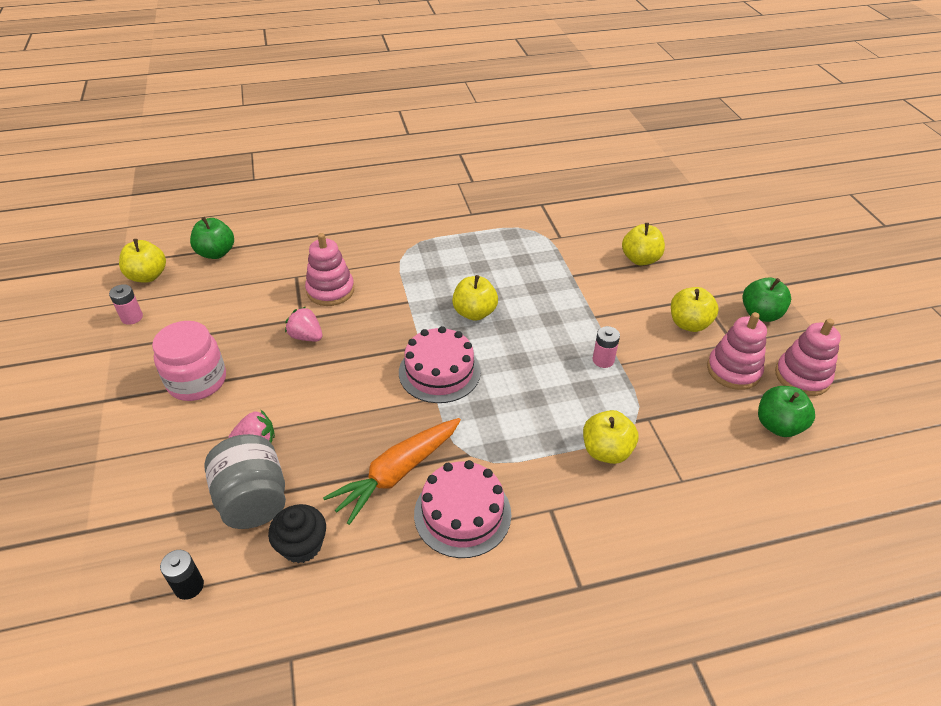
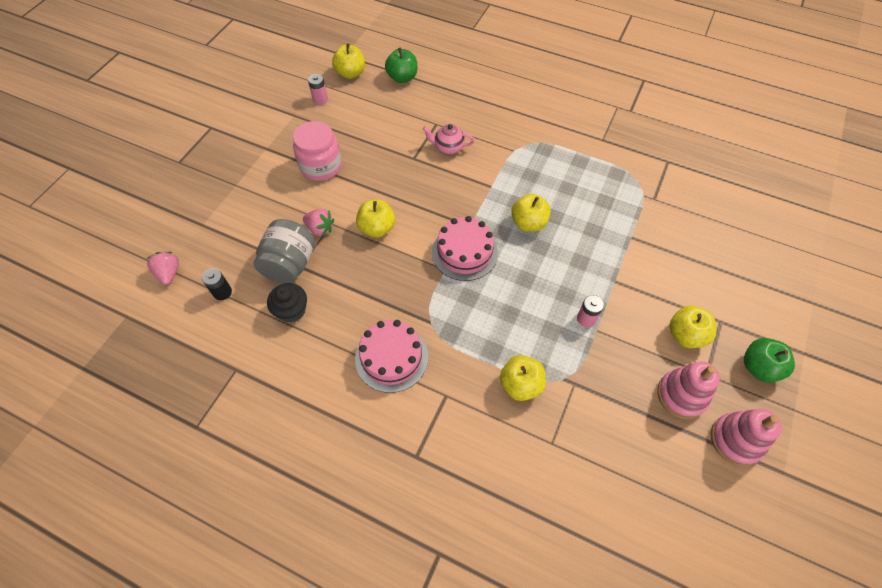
camera: 40 degrees right, 15 degrees up
pink strawberry [285,307,323,341] -> pink strawberry moved to [147,252,179,285]
pink stacking toy [305,233,354,306] -> pink teapot [423,124,475,154]
orange carrot [323,418,461,525] -> none
yellow apple [622,223,665,265] -> yellow apple moved to [356,199,395,238]
green apple [758,386,815,437] -> none

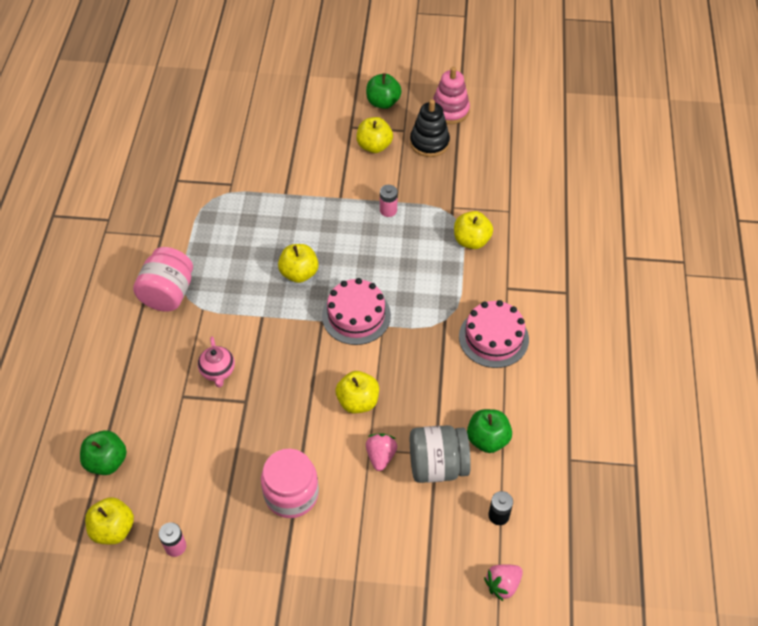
camera: 110 degrees left, 5 degrees down
black cupcake [267,283,307,323] -> green apple [467,409,512,453]
pink stacking toy [657,361,720,419] -> black stacking toy [410,99,450,157]
none -> pink jar [133,247,193,312]

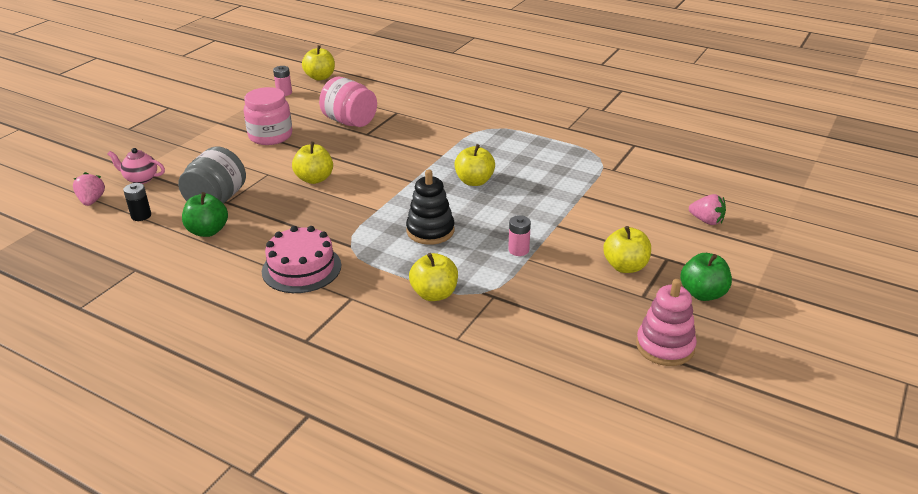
camera: 115 degrees right, 20 degrees down
green apple [80,430,127,475] -> none
pink jar [133,247,193,312] -> pink jar moved to [319,77,377,127]
pink teapot [198,336,235,388] -> pink teapot moved to [108,148,165,184]
pink cake [322,278,391,345] -> none
pink strawberry [366,433,397,471] -> pink strawberry moved to [689,194,726,225]
black stacking toy [410,99,450,157] -> black stacking toy moved to [406,170,455,245]

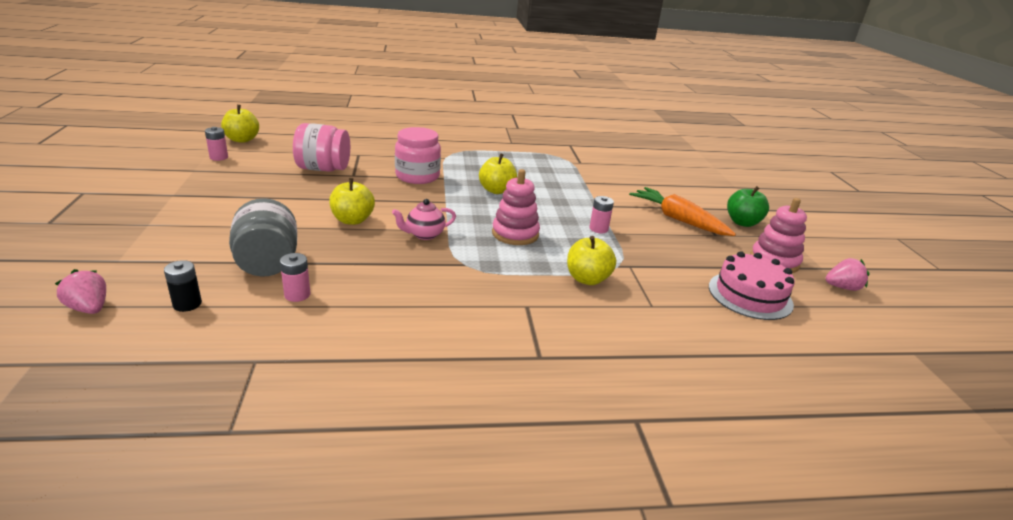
camera: 40 degrees left, 5 degrees down
pink teapot [108,148,165,184] -> pink teapot moved to [392,199,456,240]
green apple [182,192,228,237] -> pink battery [280,253,310,302]
pink jar [244,87,292,145] -> pink jar moved to [395,127,441,184]
pink cake [262,226,341,293] -> pink cake moved to [709,251,795,320]
black stacking toy [406,170,455,245] -> pink stacking toy [492,169,540,245]
yellow apple [603,226,651,273] -> orange carrot [629,187,736,236]
pink strawberry [689,194,726,225] -> pink strawberry moved to [825,258,870,291]

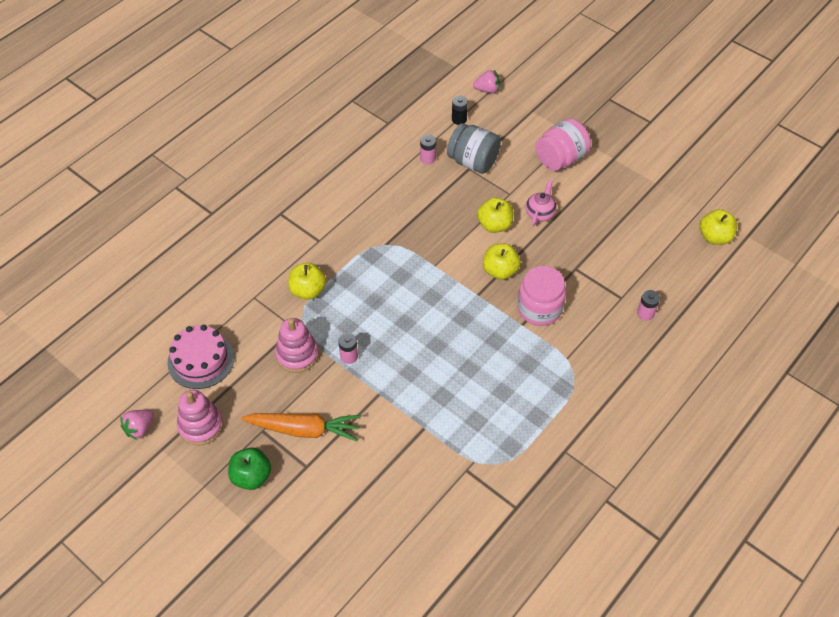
camera: 140 degrees right, 25 degrees up
pink battery [205,127,228,161] -> pink battery moved to [637,290,660,321]
pink jar [293,123,350,172] -> pink jar moved to [535,118,591,171]
pink teapot [392,199,456,240] -> pink teapot moved to [526,180,557,226]
yellow apple [479,153,517,194] -> yellow apple moved to [483,243,520,280]
pink stacking toy [492,169,540,245] -> pink stacking toy moved to [275,318,319,373]

